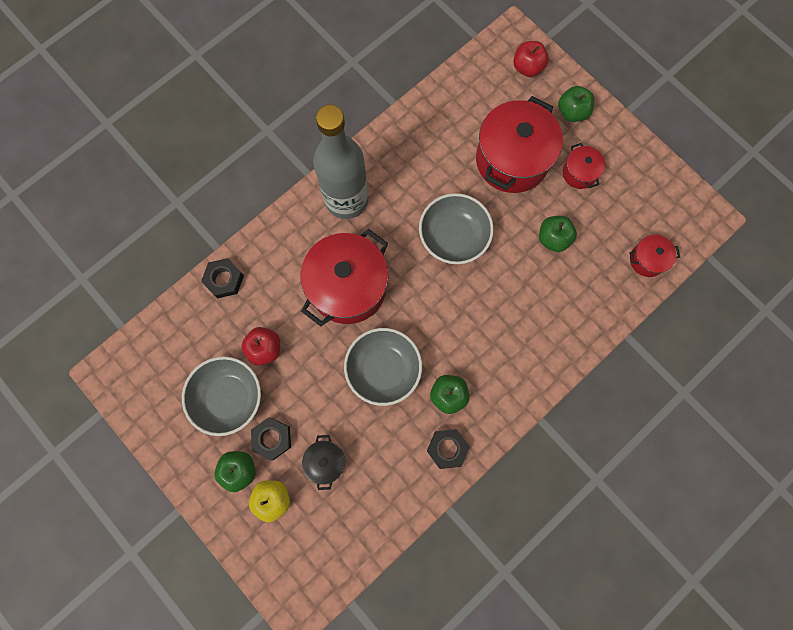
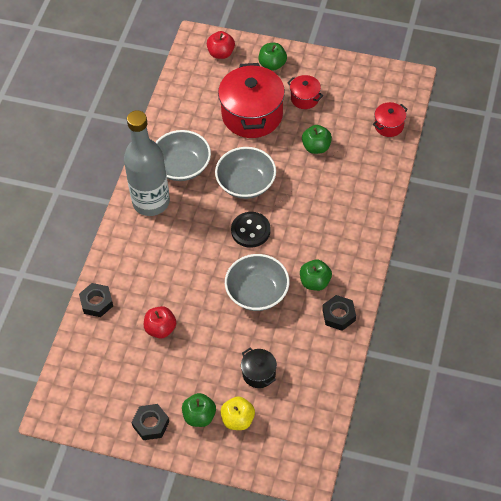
camera: 30 degrees left, 20 degrees down
grey bowl [182,356,261,436] -> grey bowl moved to [155,130,211,181]
black nut [251,417,291,461] -> black nut moved to [132,404,169,440]
red pot [301,229,388,327] -> none
none -> black button [231,212,270,248]

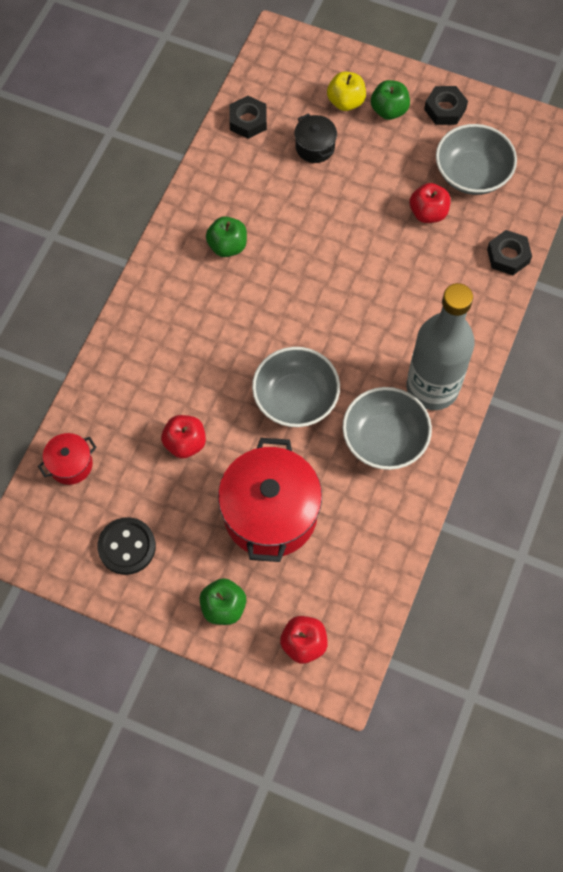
camera: 175 degrees left, 10 degrees up
grey bowl [225,254,289,311] -> grey bowl moved to [436,124,517,195]
black button [231,212,270,248] -> black button moved to [97,517,156,575]
red pot [287,75,323,109] -> none
green apple [302,125,332,154] -> red apple [161,415,206,459]
black nut [322,295,356,331] -> black nut moved to [229,96,267,139]

